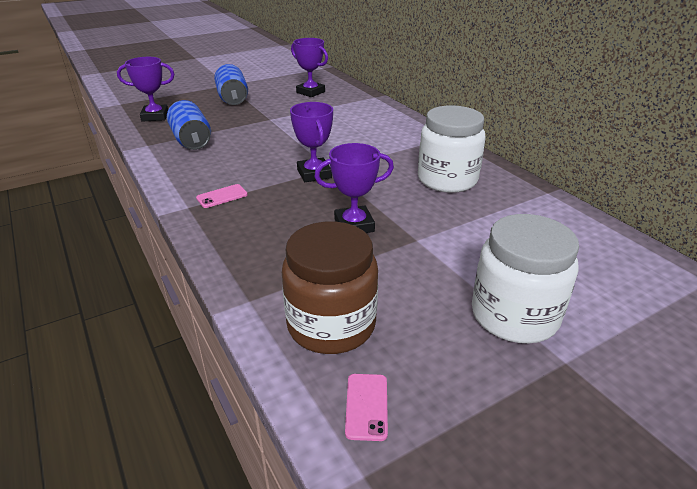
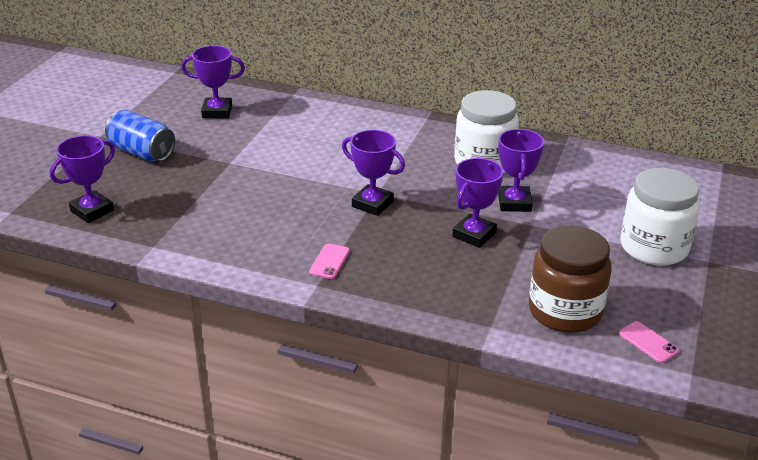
camera: 40 degrees left, 0 degrees up
blue can [167,100,211,150] -> none
none -> purple trophy [498,129,544,212]

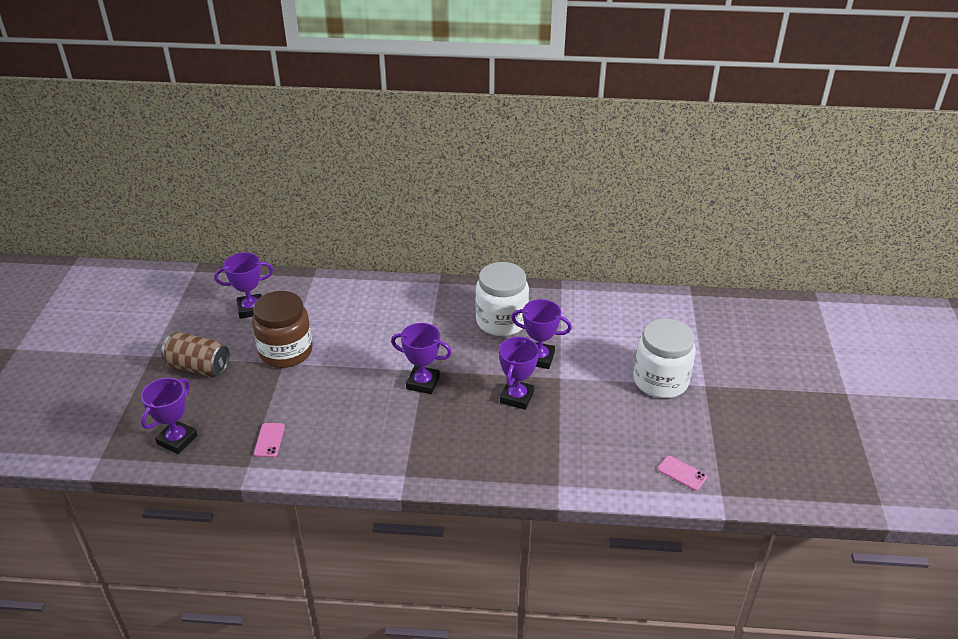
camera: 15 degrees left, 5 degrees up
blue can [105,110,175,161] -> brown can [161,332,230,377]
pink phone [309,244,350,279] -> pink phone moved to [254,423,285,457]
purple trophy [498,129,544,212] -> purple trophy turned 60 degrees counterclockwise [511,299,572,369]
brown jar [529,225,612,333] -> brown jar moved to [252,291,313,368]

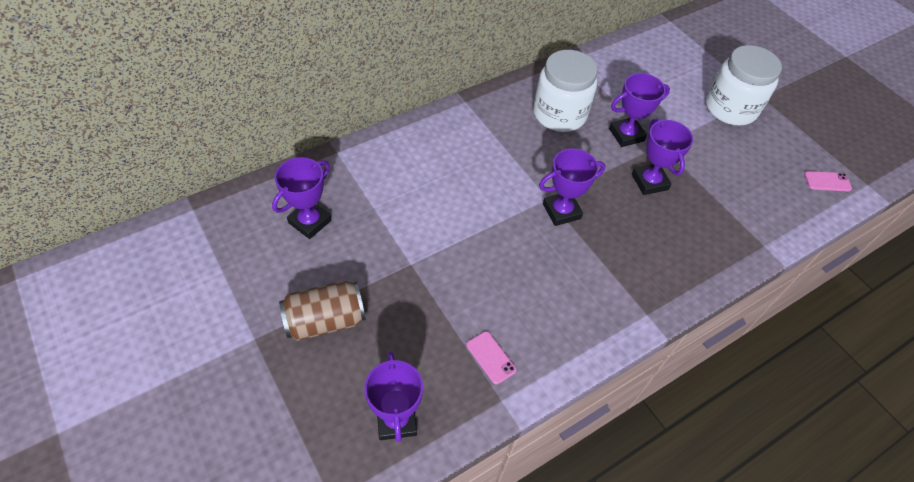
camera: 40 degrees left, 15 degrees up
brown jar [252,291,313,368] -> none

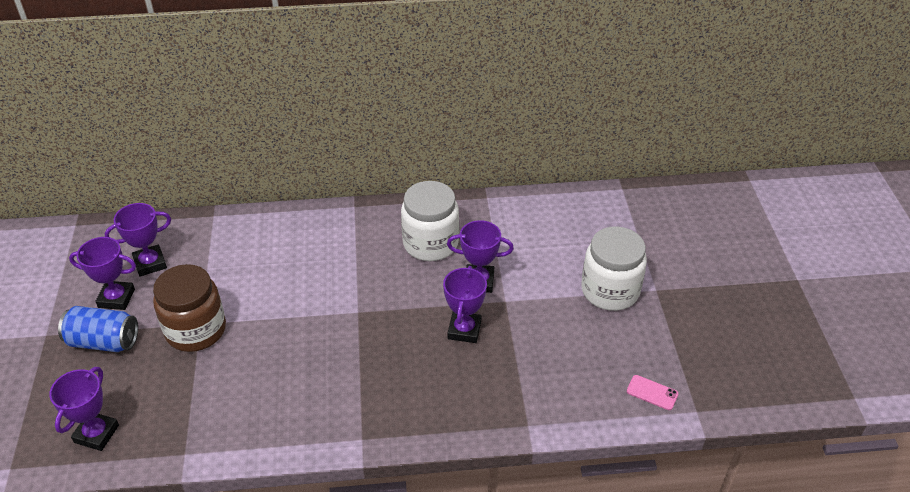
camera: 30 degrees right, 10 degrees down
brown can [279,281,366,341] -> blue can [58,306,138,352]
pink phone [466,331,516,384] -> none
purple trophy [539,148,605,226] -> purple trophy moved to [69,237,136,310]
none -> brown jar [153,264,226,352]

